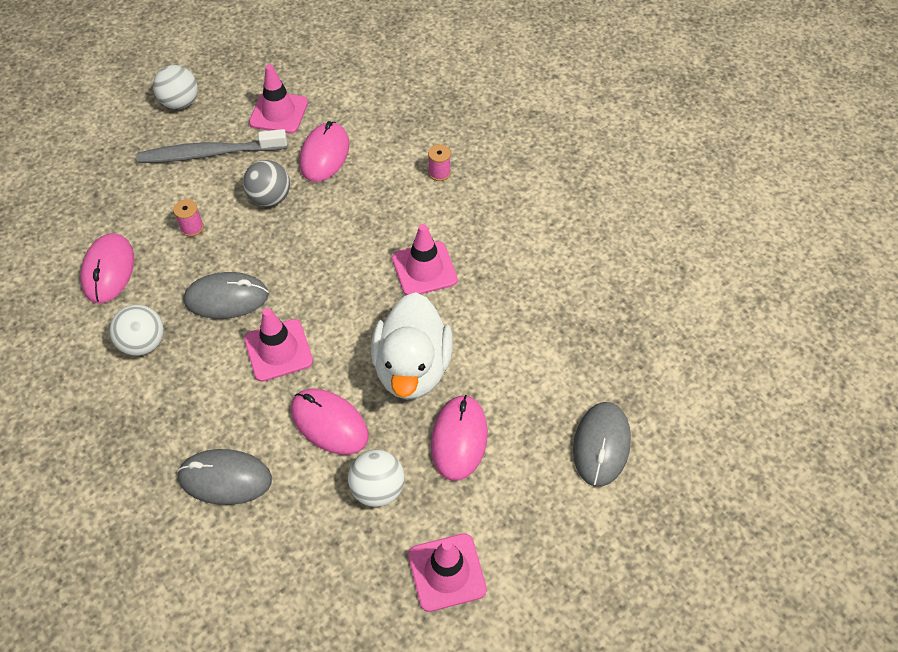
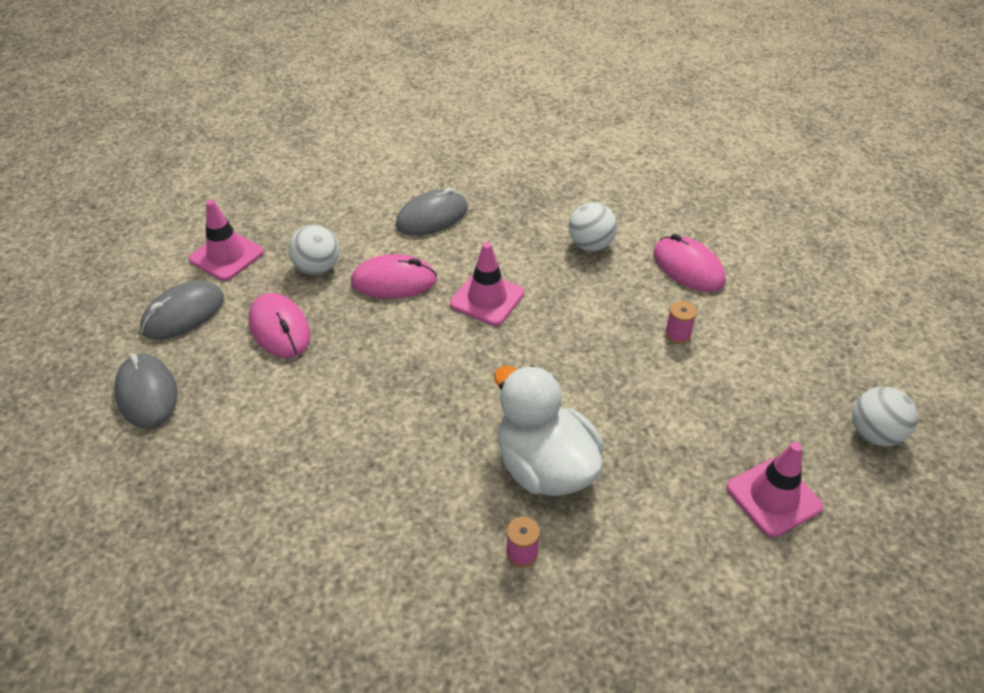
camera: 140 degrees right, 10 degrees down
grey toothbrush [137,129,287,163] -> none
grey mouse [184,272,269,319] -> grey mouse moved to [140,281,224,340]
grey ball [243,160,290,207] -> none
pink mouse [300,121,349,182] -> none
white duck [371,292,453,400] -> white duck moved to [494,365,604,496]
pink traffic cone [392,224,458,295] -> none

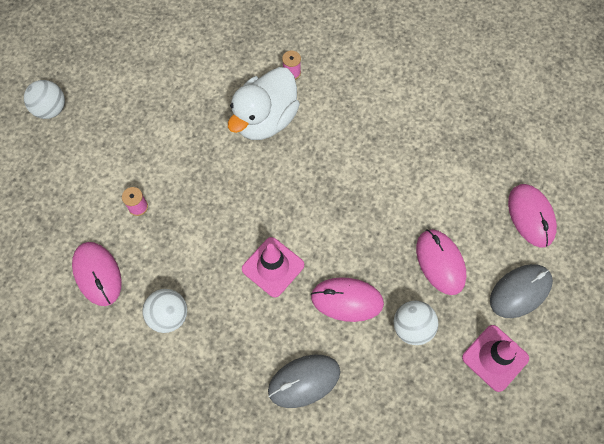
camera: 170 degrees left, 20 degrees up
grey mouse [114,354,178,429] -> pink mouse [508,184,557,248]
white duck [494,365,604,496] -> white duck turned 60 degrees clockwise [228,67,300,140]
pink traffic cone [727,442,823,538] -> none

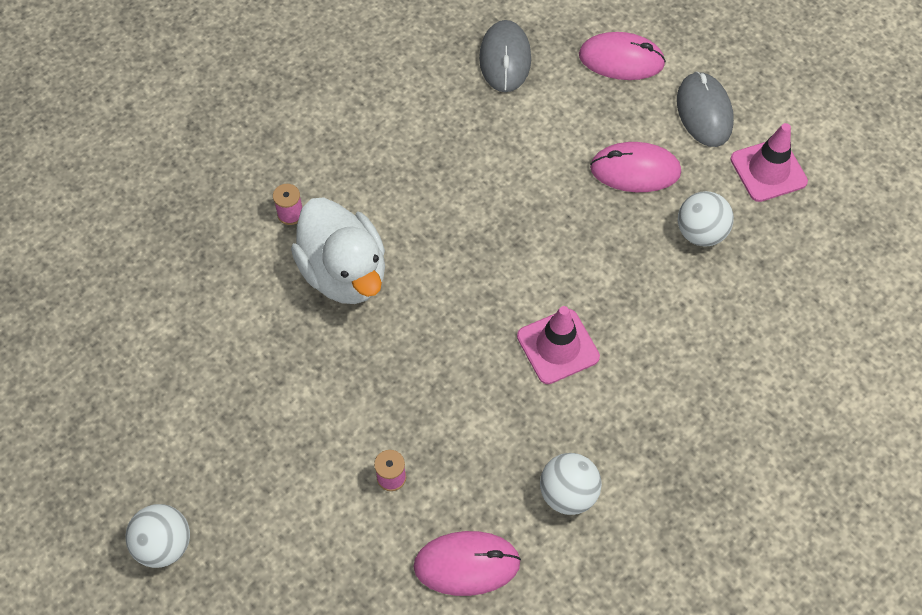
camera: 65 degrees left, 5 degrees down
grey mouse [268,355,340,408] -> grey mouse moved to [479,20,531,92]
pink mouse [311,277,384,322] -> none

